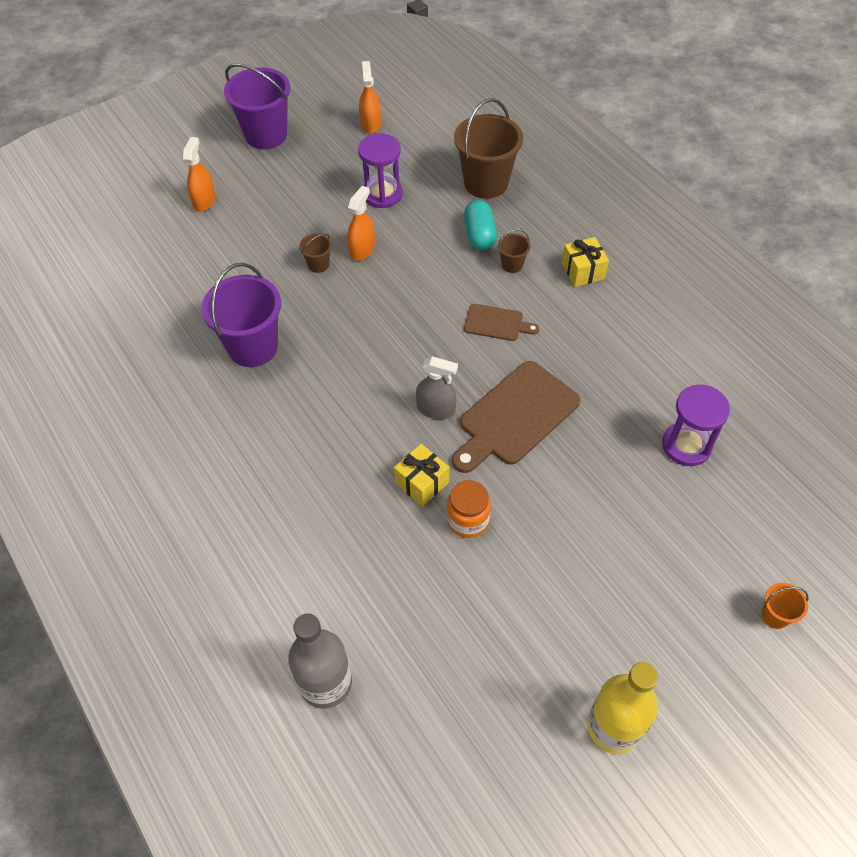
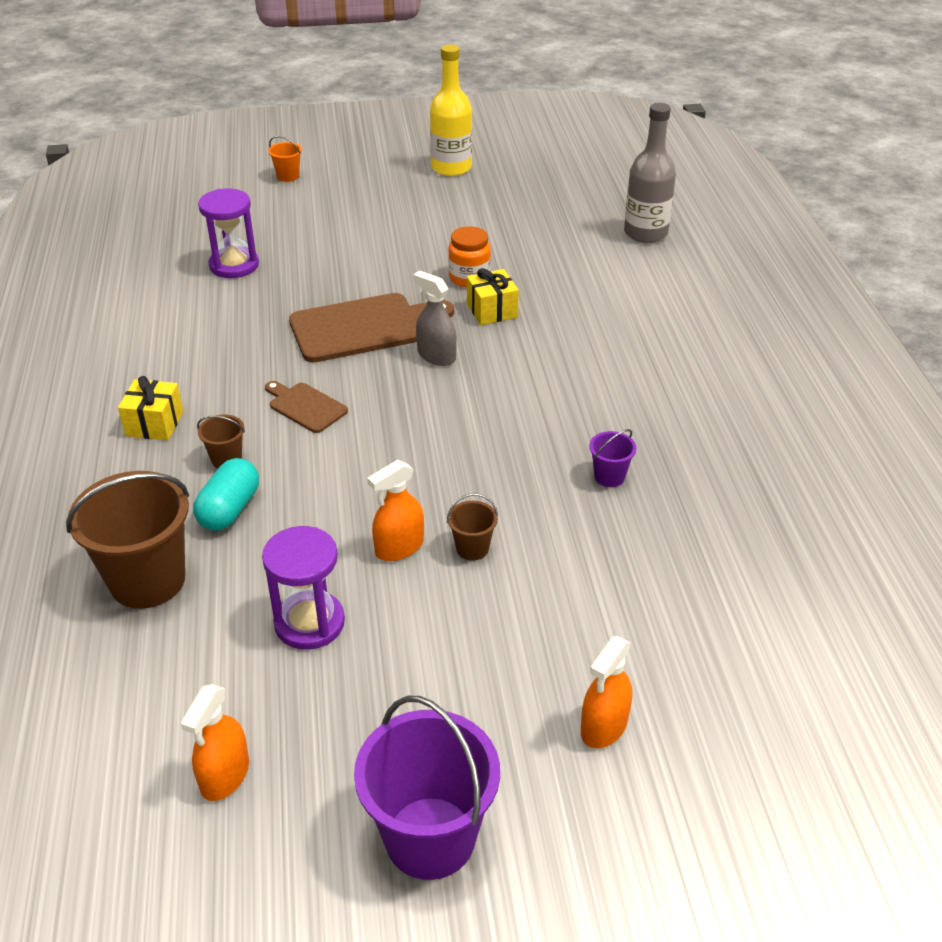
camera: 155 degrees left, 15 degrees down
purple bucket [201,263,281,367] -> purple bucket [589,429,637,487], size x0.45

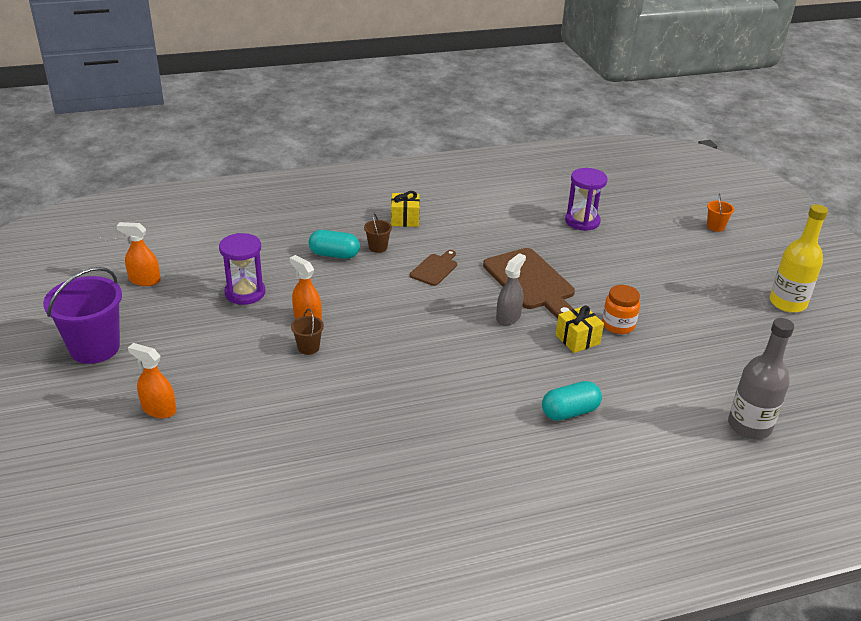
camera: 80 degrees right, 5 degrees down
brown bucket [66,471,189,609] -> none
purple bucket [589,429,637,487] -> none
none -> turquoise capsule [542,381,602,421]

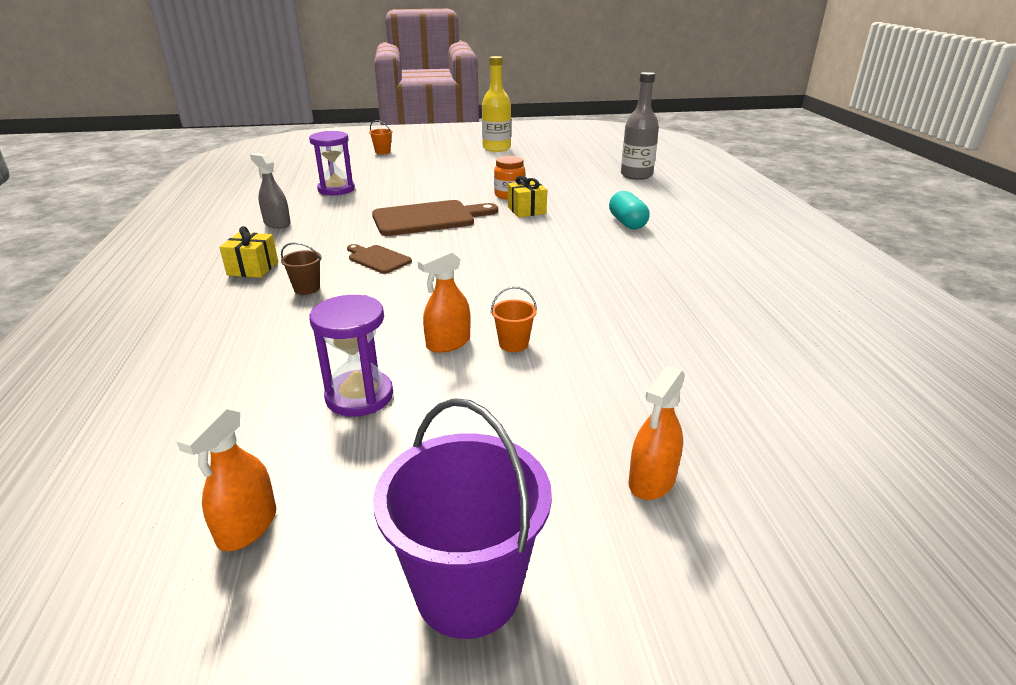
camera: 80 degrees left, 5 degrees down
brown bucket [291,309,324,355] -> orange bucket [491,287,537,352]
turquoise capsule [309,230,360,259] -> none
grey spray bottle [496,253,526,326] -> grey spray bottle moved to [250,153,291,229]

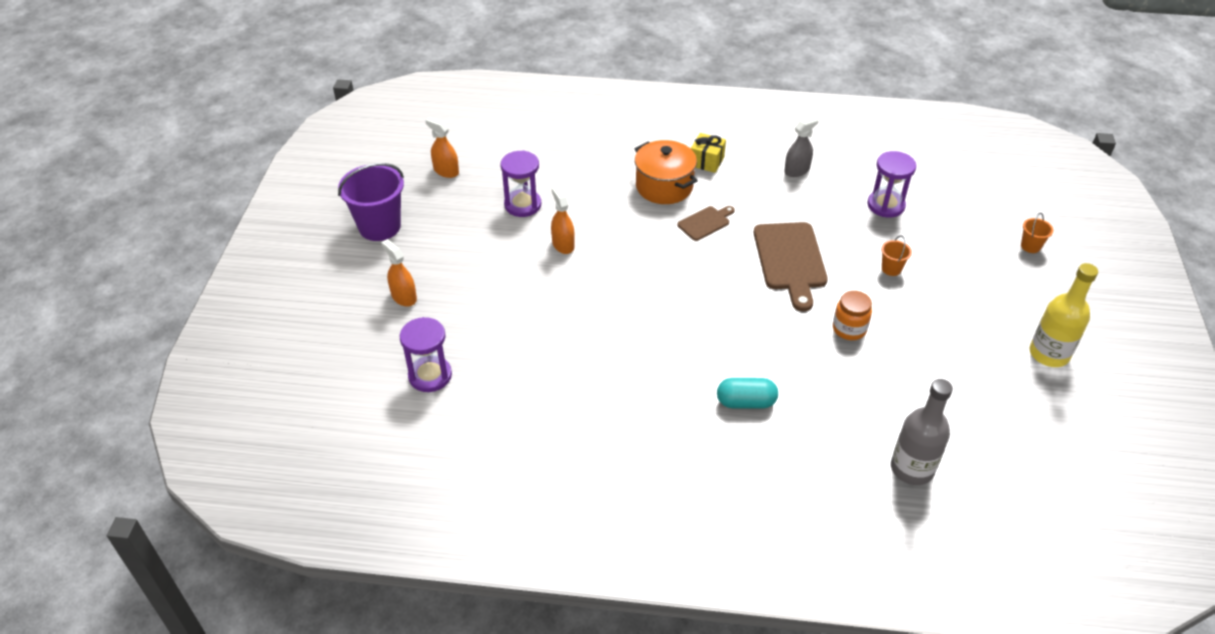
camera: 105 degrees right, 15 degrees up
brown bucket [281,242,321,295] -> orange pot [635,140,698,204]
orange bucket [491,287,537,352] -> orange bucket moved to [881,235,912,276]
yellow gift [508,176,547,218] -> none
none -> purple hourglass [400,317,452,392]

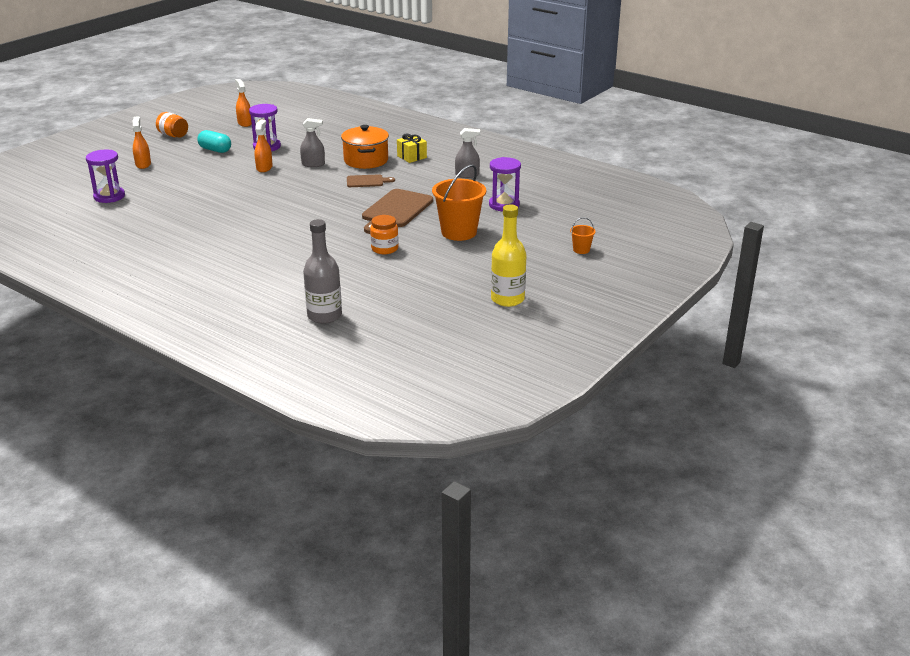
camera: 30 degrees right, 15 degrees down
purple bucket [338,163,404,241] -> orange jar [156,112,188,138]
turquoise capsule [717,378,778,409] -> turquoise capsule moved to [197,130,231,153]
orange bucket [881,235,912,276] -> orange bucket [432,164,486,241], size x2.21
none -> grey spray bottle [300,118,325,167]

